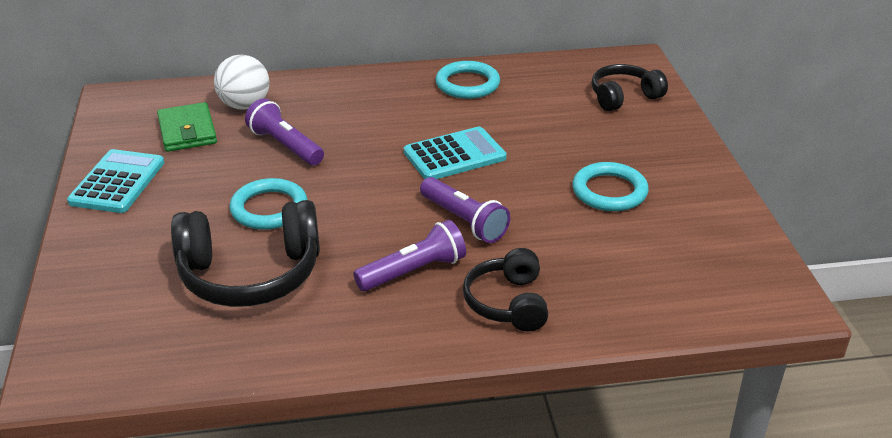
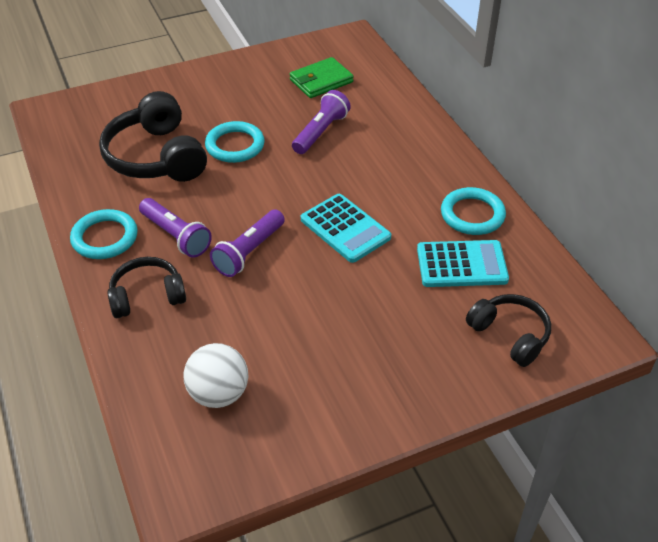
camera: 75 degrees right, 10 degrees up
turquoise calculator [67,149,164,213] -> turquoise calculator moved to [417,240,509,287]
white ball [214,55,269,109] -> white ball moved to [183,343,248,408]
turquoise ring [572,162,649,211] -> turquoise ring moved to [70,209,138,259]

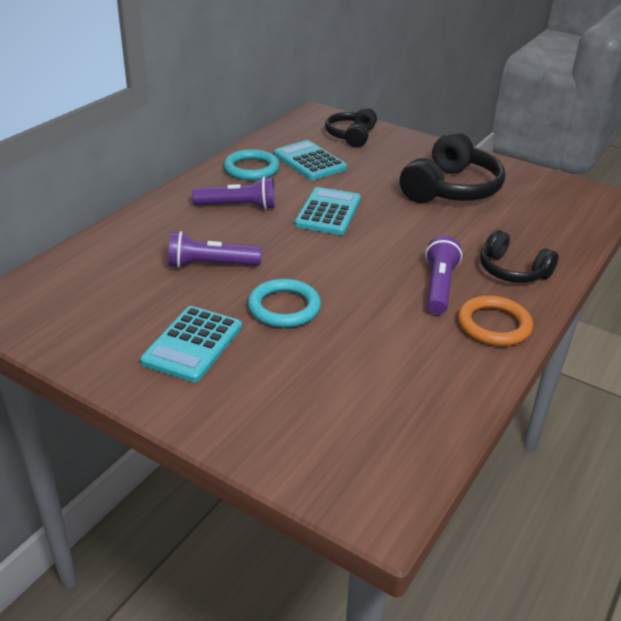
camera: 125 degrees left, 10 degrees down
turquoise ring [70,209,138,259] -> orange ring [458,295,533,346]
black headphones [99,91,207,182] -> black headphones moved to [400,131,505,203]
white ball [183,343,248,408] -> none
purple flashlight [210,210,285,277] -> purple flashlight moved to [192,177,275,209]
green wallet [290,57,354,98] -> none
none -> turquoise calculator [140,306,242,382]

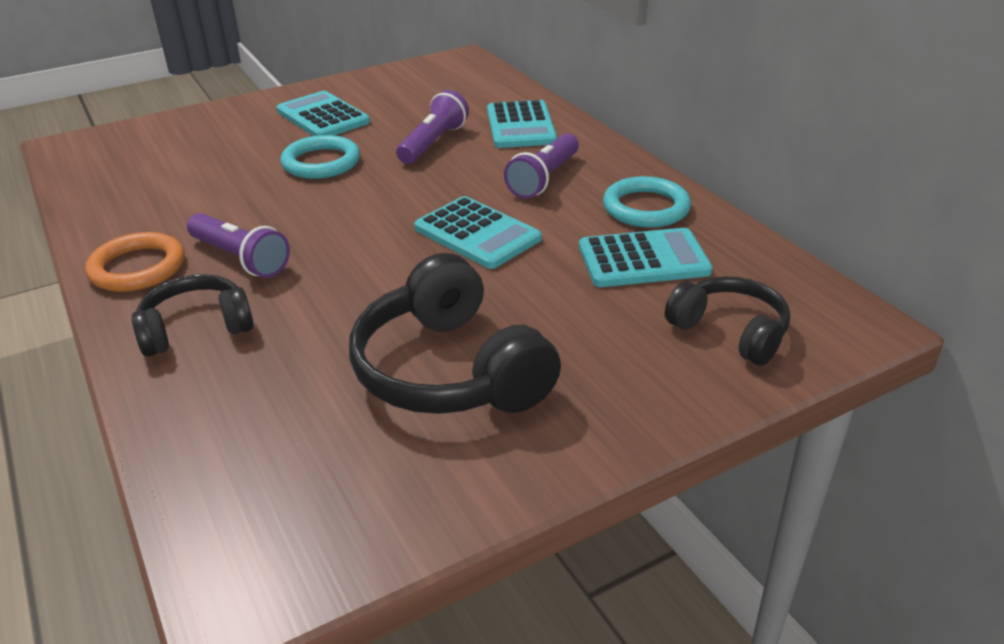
camera: 120 degrees right, 0 degrees up
none -> turquoise calculator [487,100,557,148]

